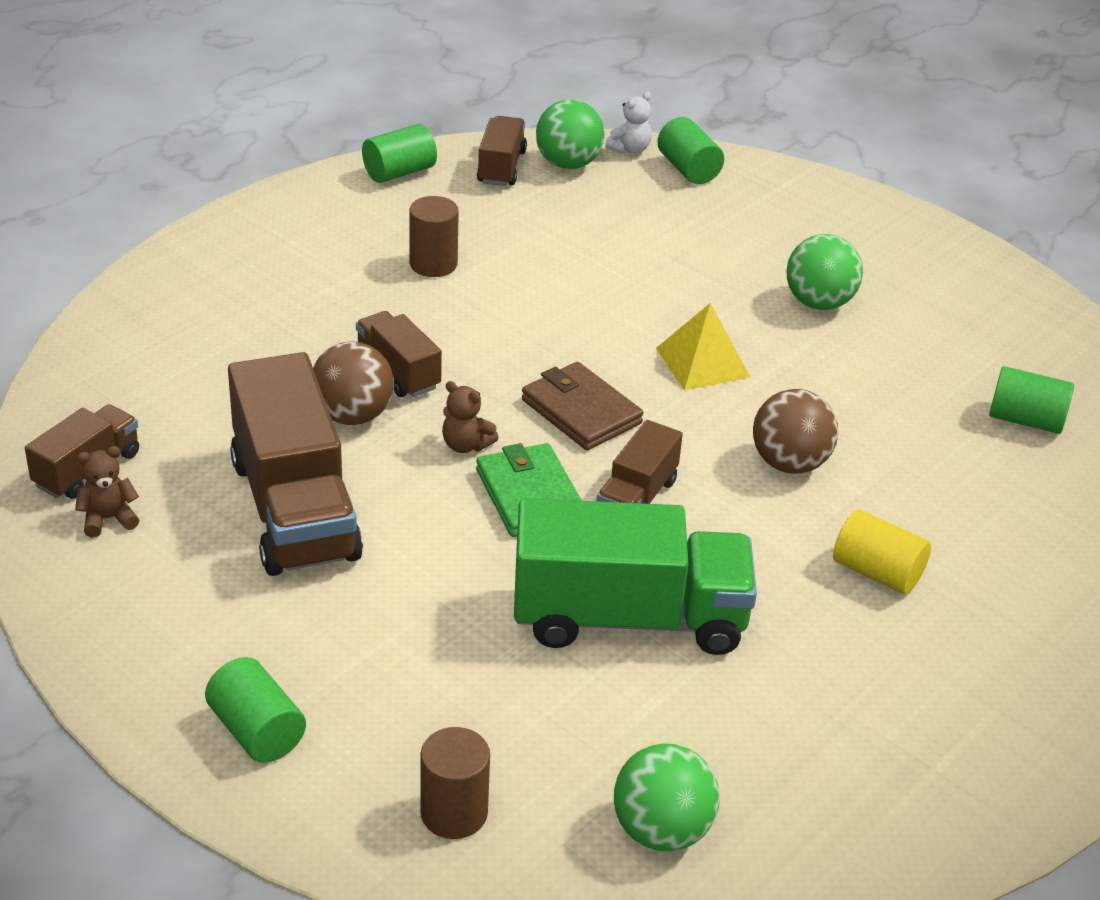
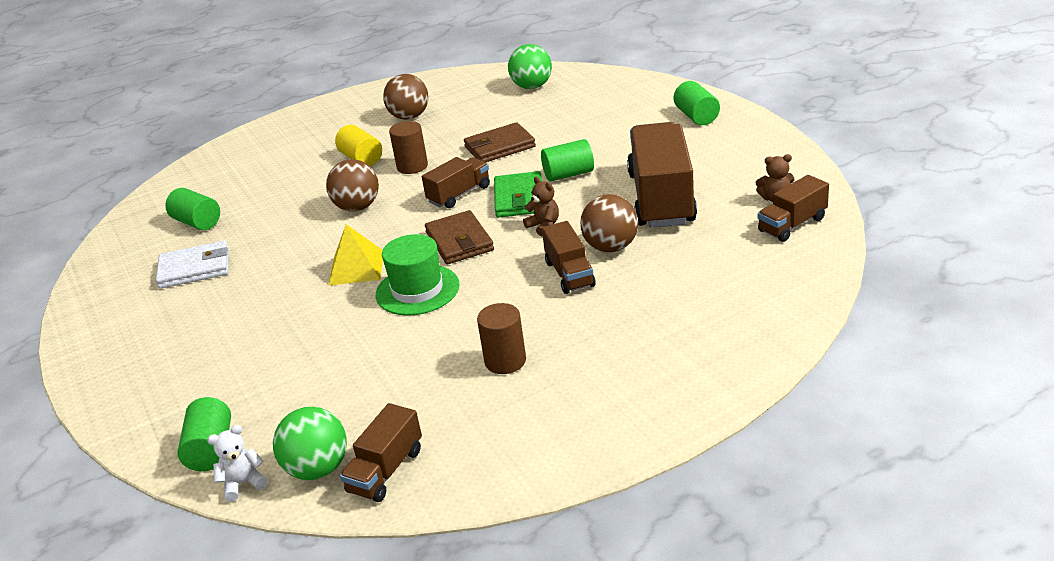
camera: 155 degrees left, 5 degrees down
green cylinder [362,124,437,183] -> green cylinder moved to [541,139,594,181]
brown cylinder [420,727,490,839] -> brown cylinder moved to [389,121,428,174]
green truck [514,498,757,655] -> brown wallet [464,122,536,162]
green ball [787,234,863,310] -> none
none -> white wallet [156,241,229,289]
none -> green hat [376,234,460,316]
none -> brown ball [383,74,428,120]

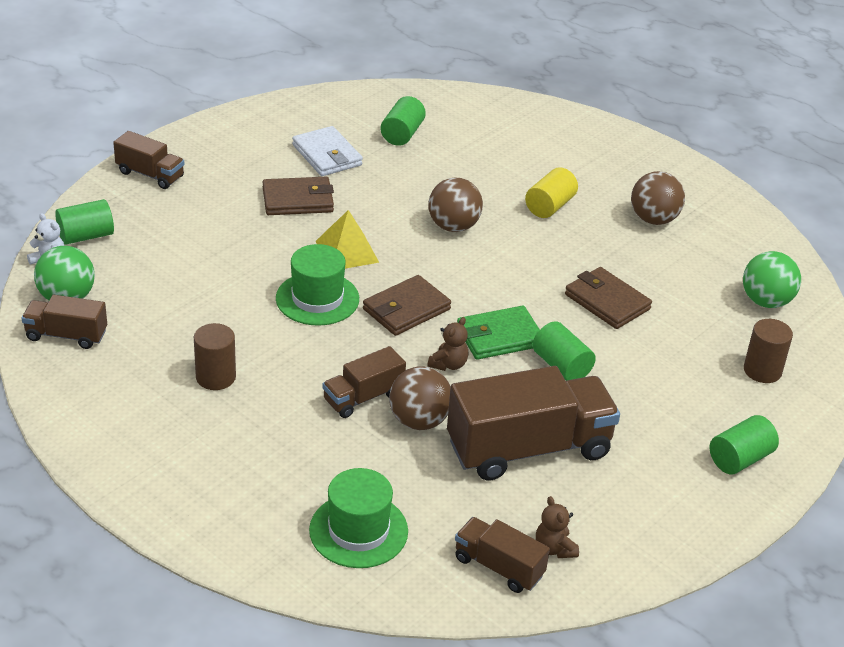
camera: 65 degrees right, 5 degrees up
brown cylinder [389,121,428,174] -> brown cylinder moved to [744,319,793,383]
brown truck [422,157,490,208] -> brown truck moved to [113,131,185,189]
none -> brown wallet [263,177,334,215]
none -> green hat [309,468,408,568]

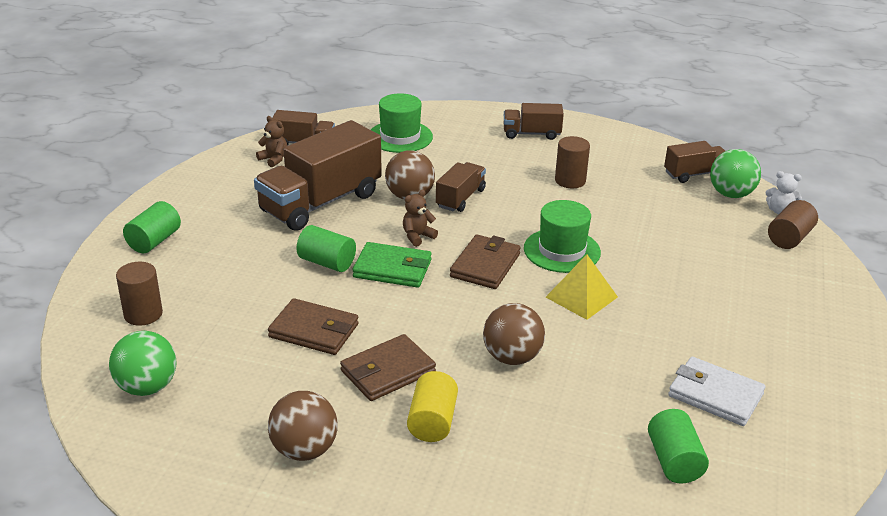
camera: 155 degrees right, 5 degrees down
green cylinder [55,199,114,245] -> brown cylinder [768,200,818,249]
brown truck [113,131,185,189] -> brown truck moved to [504,103,564,140]
brown wallet [263,177,334,215] -> brown wallet moved to [340,334,436,401]
brown teddy bear [427,317,469,371] -> brown teddy bear turned 45 degrees clockwise [403,190,438,247]
green wallet [457,306,540,360] -> green wallet turned 60 degrees clockwise [352,242,432,288]

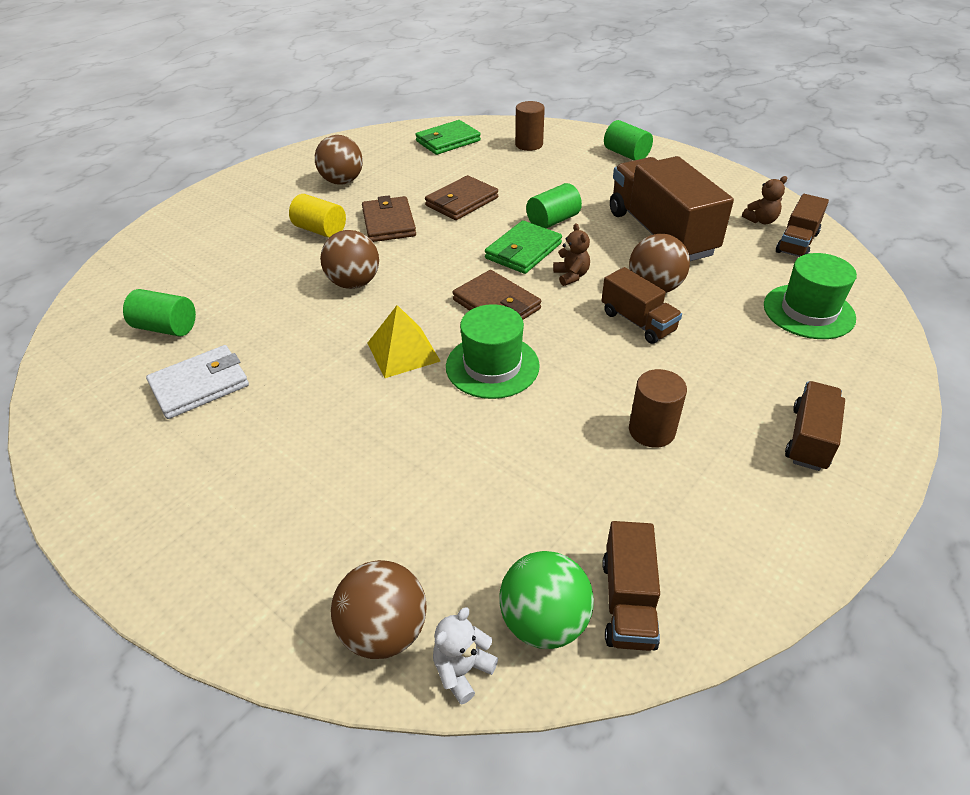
camera: 115 degrees right, 10 degrees up
green ball [109,331,177,396] -> green wallet [415,120,481,155]
brown cylinder [768,200,818,249] -> brown ball [331,560,427,659]

